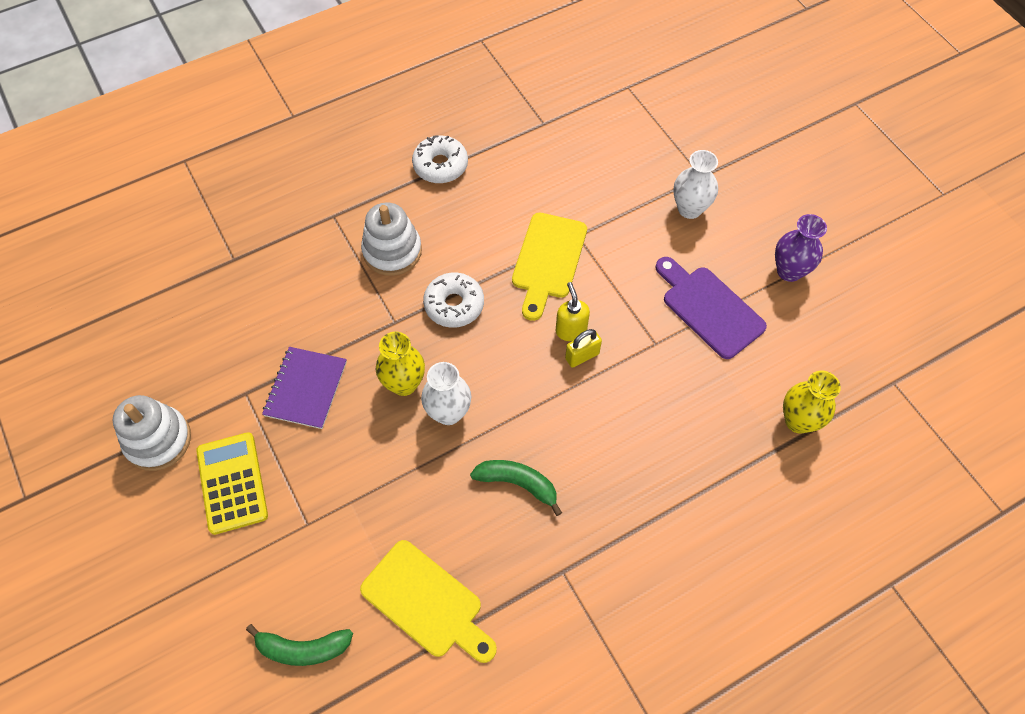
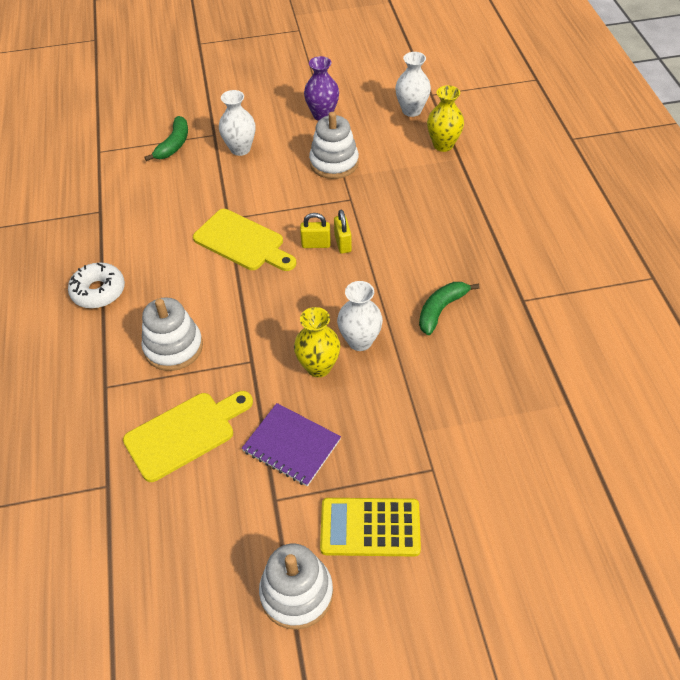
camera: 70 degrees left, 10 degrees down
green banana [246,624,353,666] -> green banana moved to [144,116,188,161]
yellow cutting board [360,540,497,663] -> yellow cutting board moved to [123,391,253,482]
white donut [423,272,484,328] -> none
yellow soap dispenser [555,282,590,341] -> yellow padlock [300,213,331,248]
purple cutting board [655,257,767,359] -> white stacking toy [309,112,359,179]
none -> white vase [395,52,431,117]

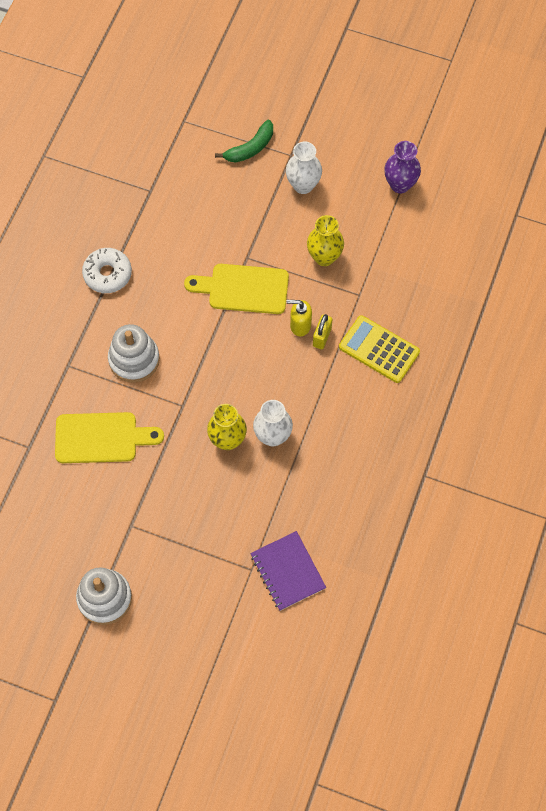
camera: 30 degrees right, 15 degrees up
yellow cutting board [193,209,296,271] -> yellow cutting board turned 120 degrees clockwise [184,264,289,314]
purple notebook [242,403,341,486] -> purple notebook moved to [250,531,326,611]
yellow padlock [300,213,331,248] -> yellow soap dispenser [287,300,312,336]
white stacking toy [309,112,359,179] -> none
yellow calculator [320,498,421,557] -> yellow calculator moved to [339,315,420,383]
white vase [395,52,431,117] -> none
green banana [419,282,480,335] -> none
yellow vase [427,85,464,152] -> yellow vase moved to [307,215,344,266]

